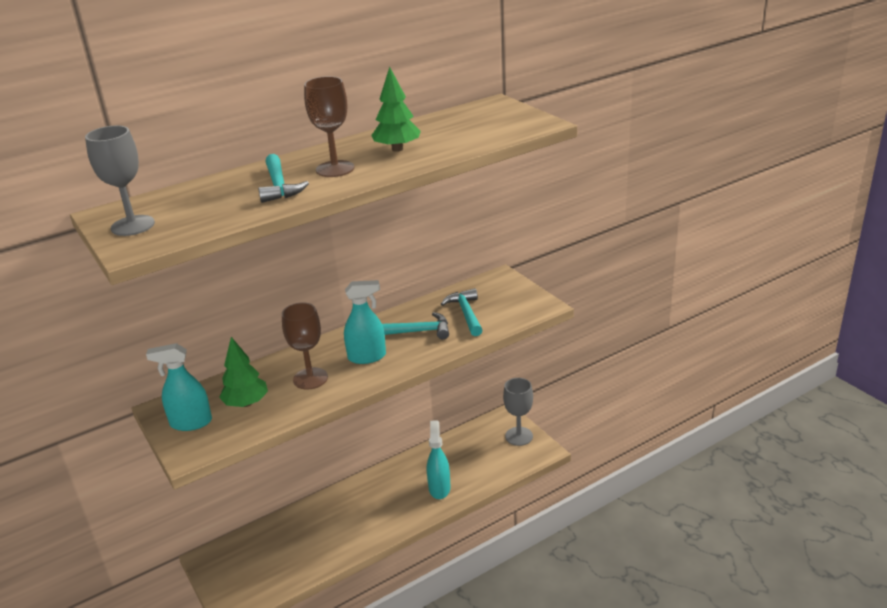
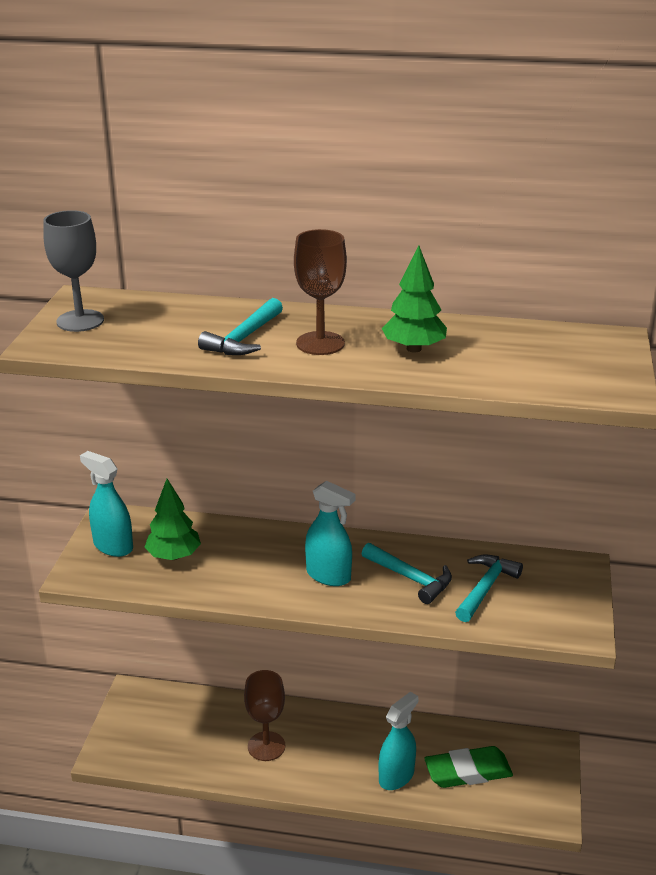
camera: 40 degrees right, 0 degrees up
brown goblet [282,303,328,389] -> brown goblet moved to [244,670,285,761]
grey goblet [503,378,533,446] -> none
none -> green eraser [424,746,513,788]

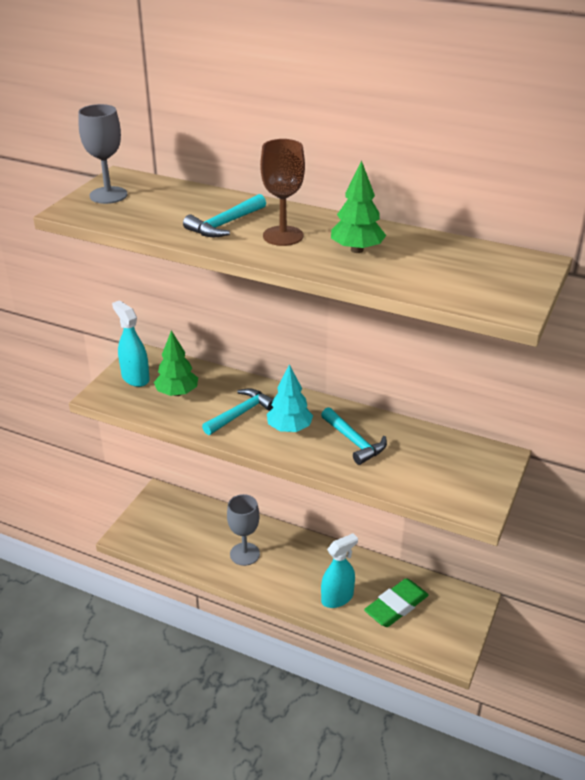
camera: 15 degrees right, 5 degrees up
brown goblet [244,670,285,761] -> grey goblet [227,494,260,566]
turquoise spray bottle [305,481,356,586] -> turquoise tree [267,364,313,432]
green eraser [424,746,513,788] -> green eraser turned 45 degrees counterclockwise [364,578,429,627]
turquoise hammer [455,555,523,622] -> turquoise hammer moved to [202,388,274,435]

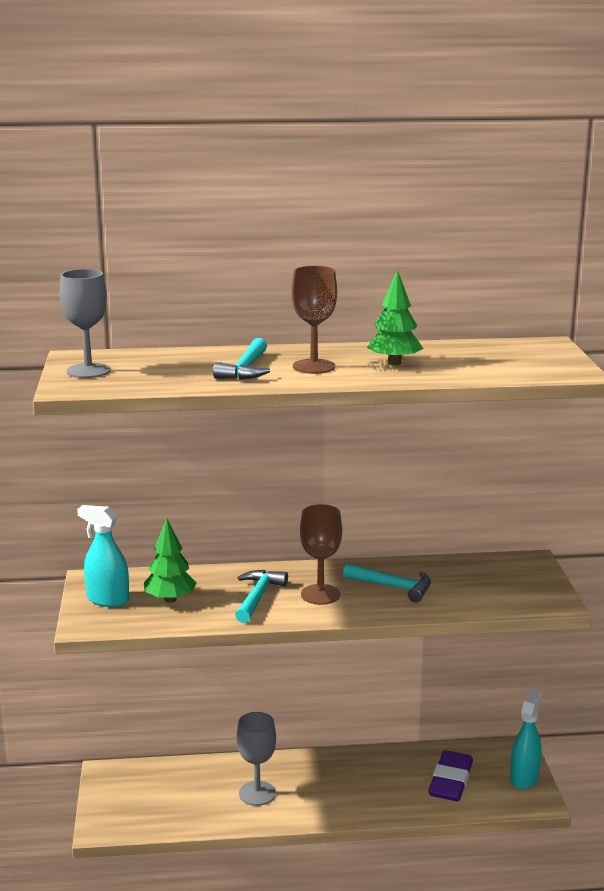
camera: 30 degrees left, 15 degrees down
turquoise tree [267,364,313,432] -> brown goblet [300,504,342,605]
turquoise spray bottle [321,533,358,608] -> turquoise spray bottle moved to [510,690,542,789]
green eraser [364,578,429,627] -> purple eraser [428,750,473,801]

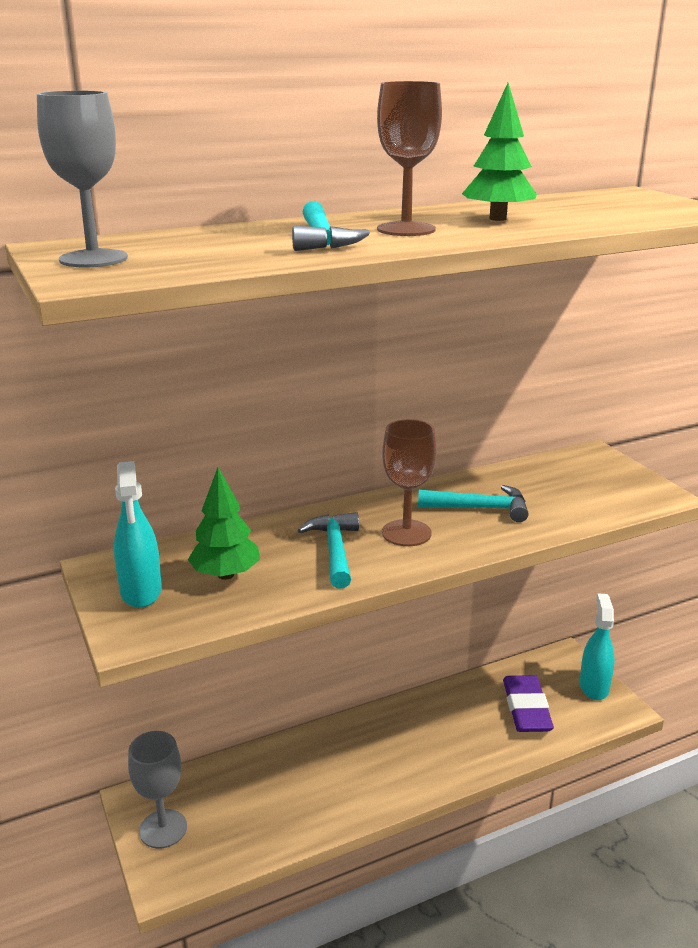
camera: 20 degrees left, 5 degrees up
turquoise spray bottle [77,505,129,607] -> turquoise spray bottle turned 105 degrees counterclockwise [114,461,162,608]
grey goblet [237,712,276,806] -> grey goblet moved to [128,731,187,849]

